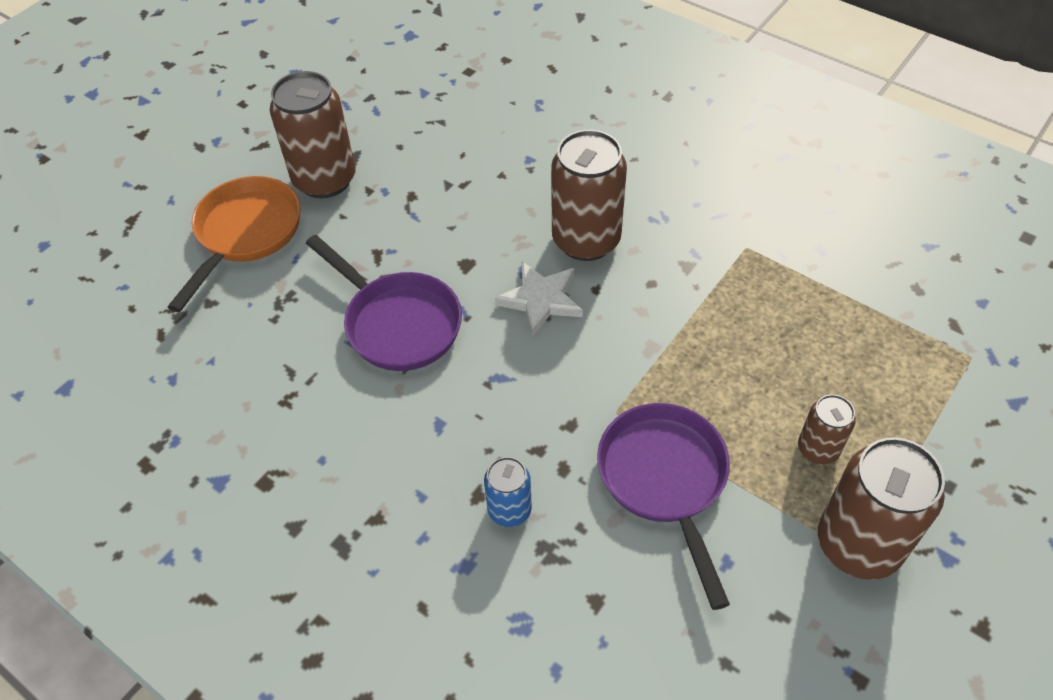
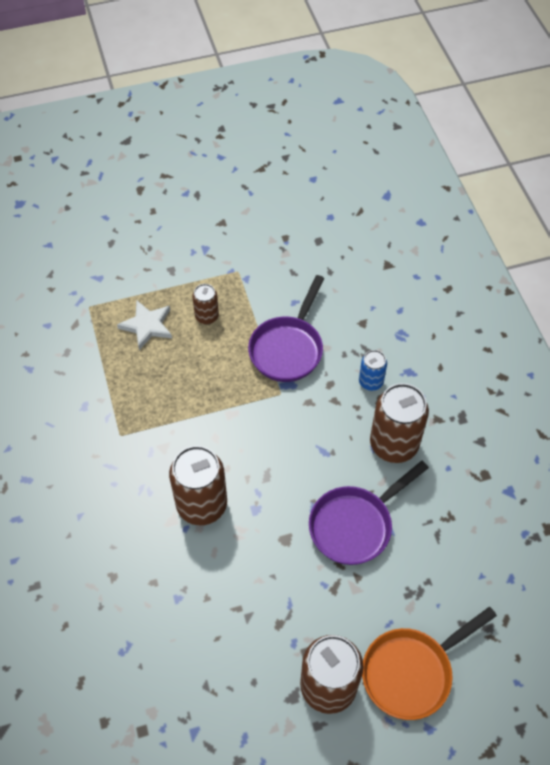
camera: 145 degrees left, 5 degrees up
purple pan [306,235,462,371] -> purple pan turned 120 degrees counterclockwise [309,461,429,565]
white star [495,262,583,336] -> white star moved to [117,300,172,350]
brown can [818,437,945,580] -> brown can moved to [370,383,429,463]

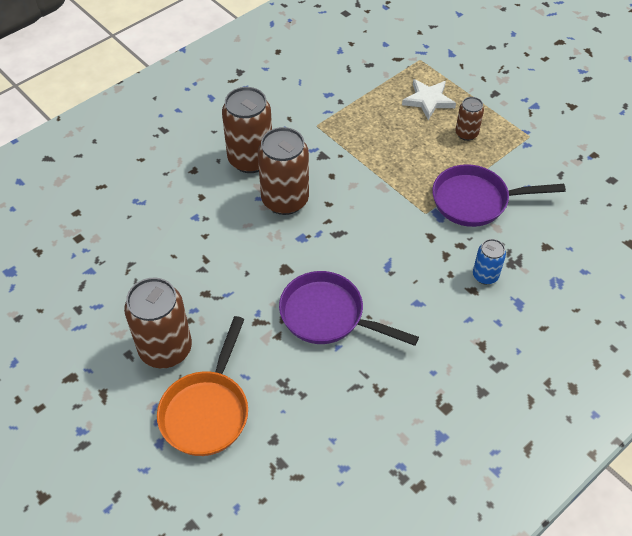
camera: 65 degrees right, 5 degrees down
orange pan [362,607,497,720] -> orange pan turned 105 degrees counterclockwise [157,316,248,456]
brown can [370,383,429,463] -> brown can moved to [222,87,272,173]

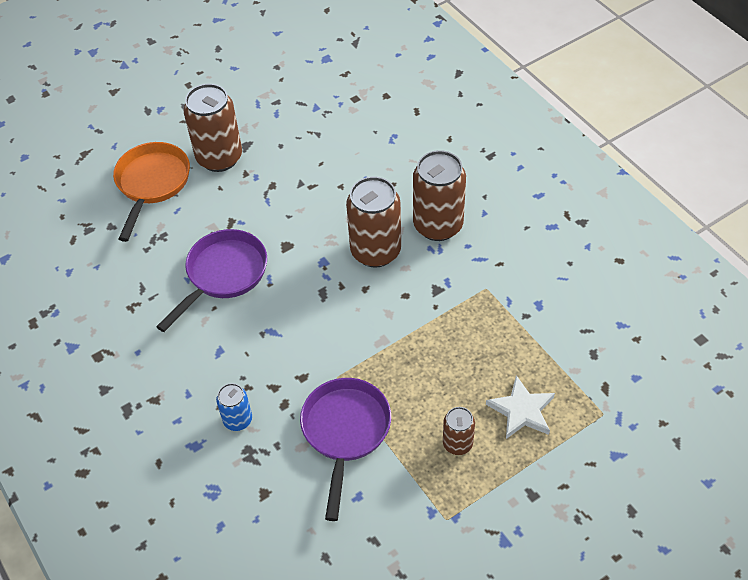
camera: 100 degrees right, 0 degrees up
orange pan [157,316,248,456] -> orange pan turned 75 degrees clockwise [113,142,190,242]

